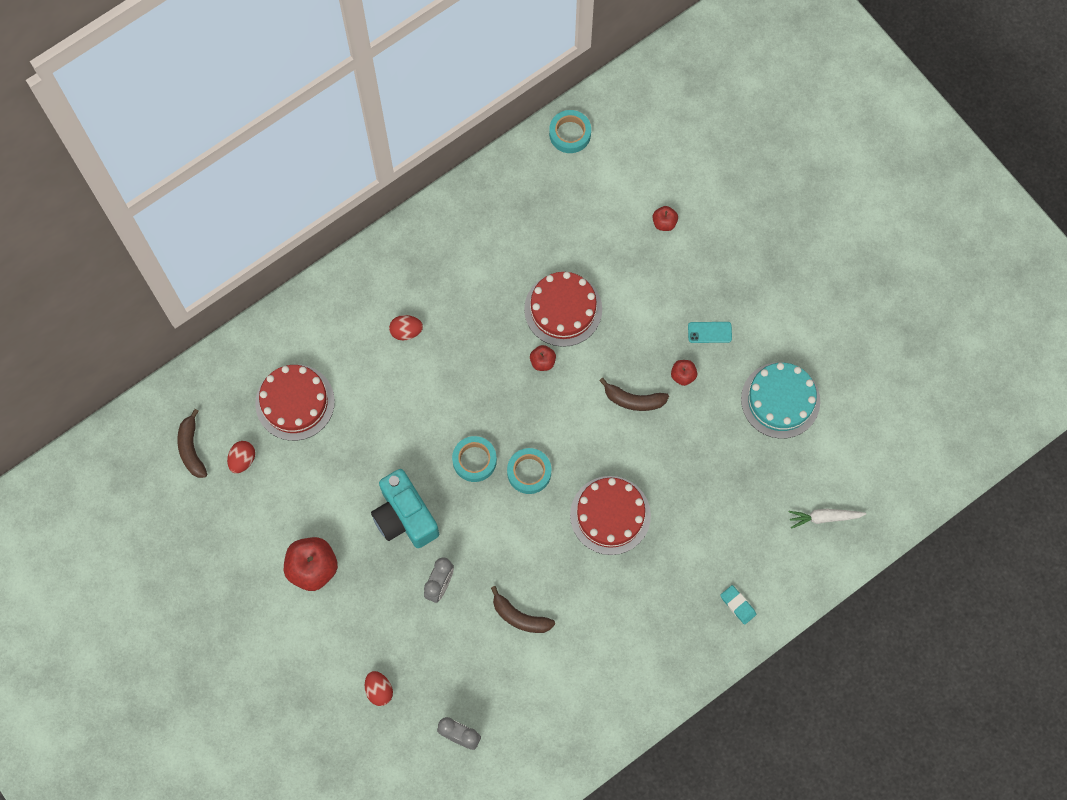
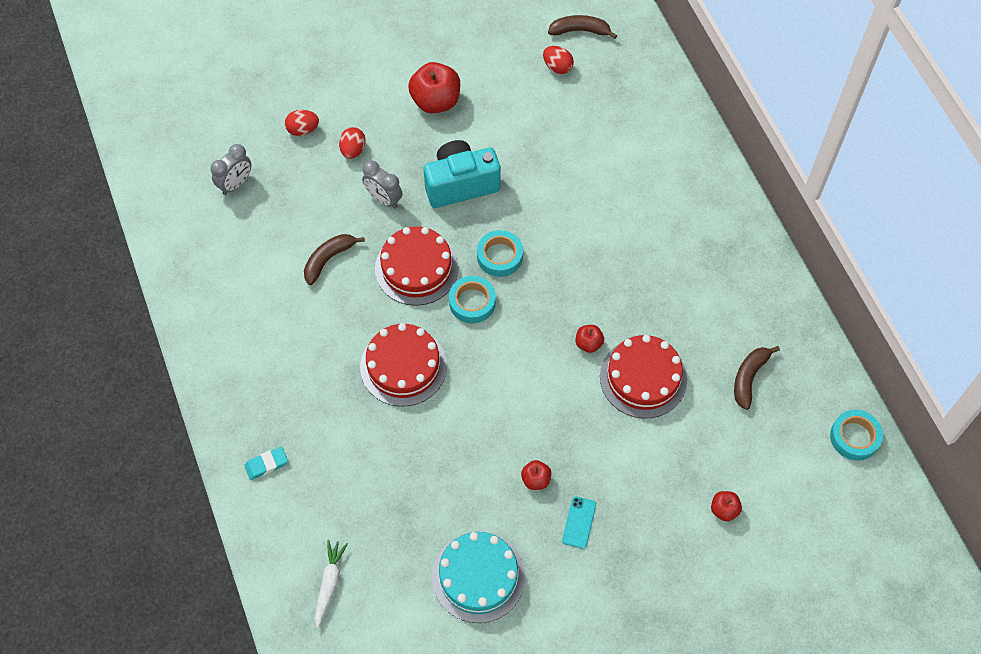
camera: 105 degrees right, 10 degrees down
red cake [255,364,335,441] -> red cake moved to [375,226,459,306]
red egg [389,315,423,340] -> red egg moved to [339,127,366,159]
brown banana [599,378,669,411] -> brown banana moved to [734,346,780,410]

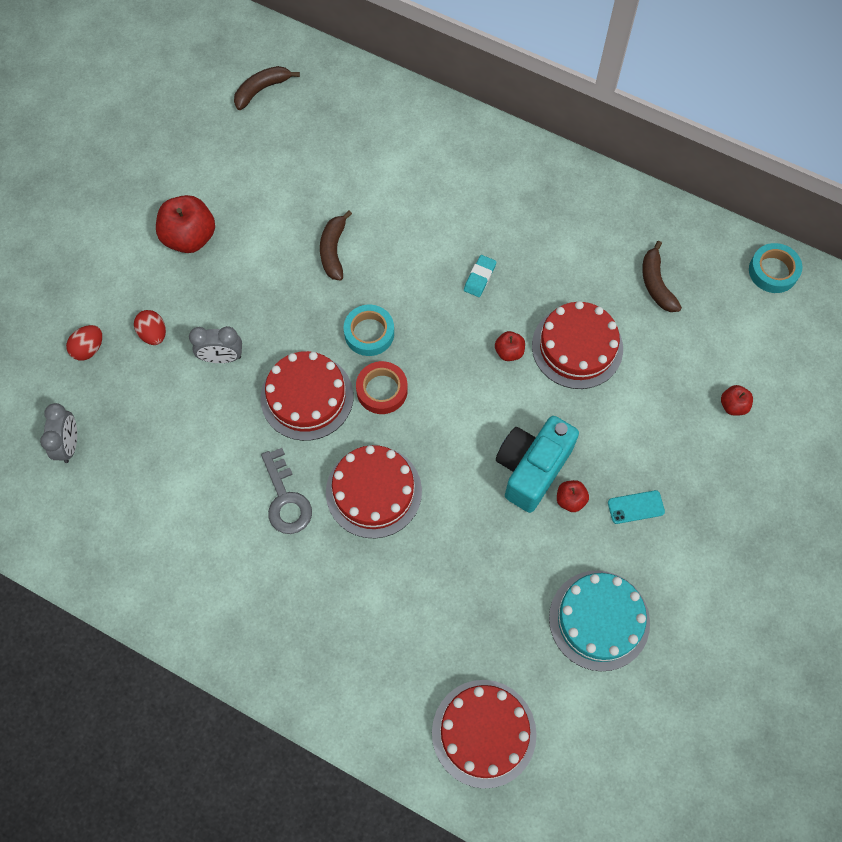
camera: 40 degrees left, 5 degrees up
turquoise eraser [244,447,288,480] -> turquoise eraser moved to [464,255,496,297]
brown banana [304,234,365,285] -> brown banana moved to [320,211,352,280]
white carrot [315,540,348,628] -> red cake [432,680,537,789]
turquoise camera [424,140,501,208] -> turquoise camera moved to [496,416,579,513]
turquoise tape [449,276,496,323] -> red tape [356,361,408,414]
red egg [543,46,574,74] -> none
turquoise phone [562,496,596,549] -> turquoise phone turned 75 degrees counterclockwise [608,490,665,524]
none -> grey key [261,448,312,534]

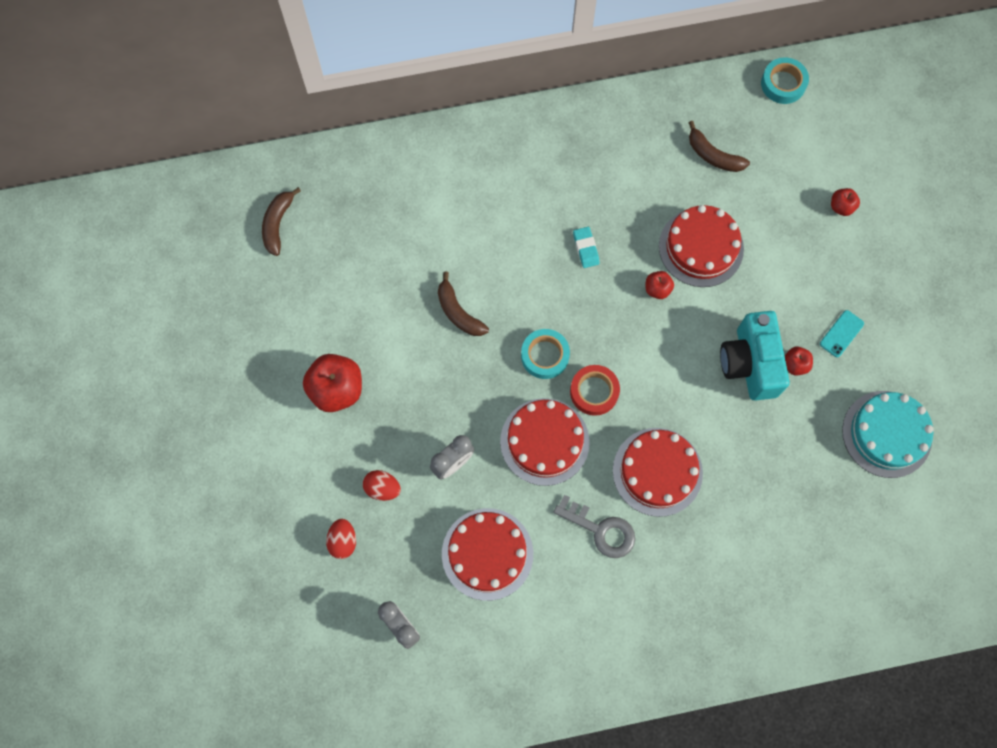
camera: 40 degrees left, 5 degrees up
red cake [432,680,537,789] -> red cake moved to [442,508,533,601]

